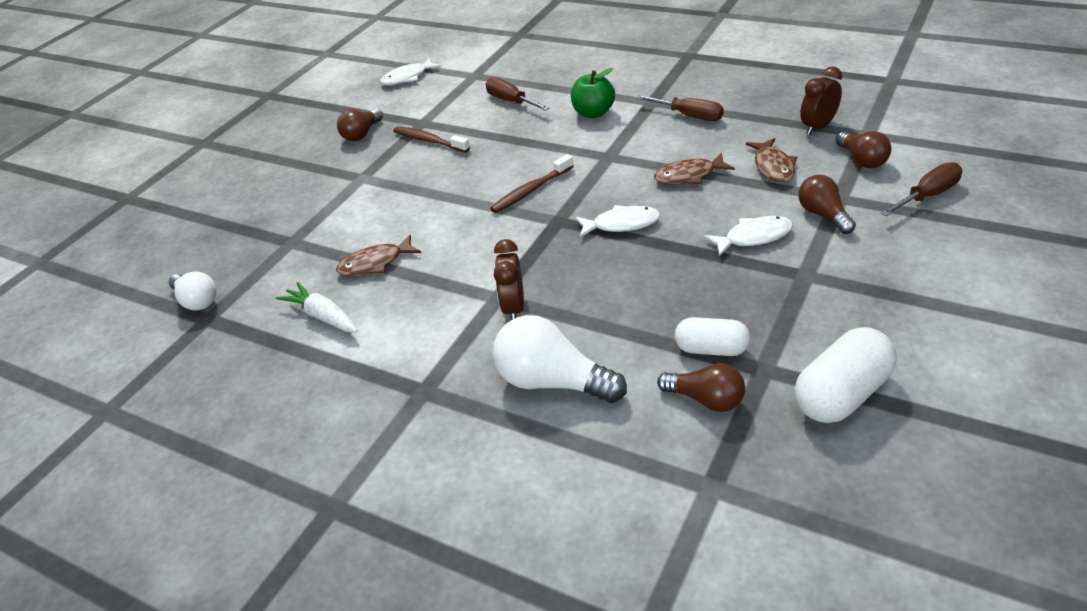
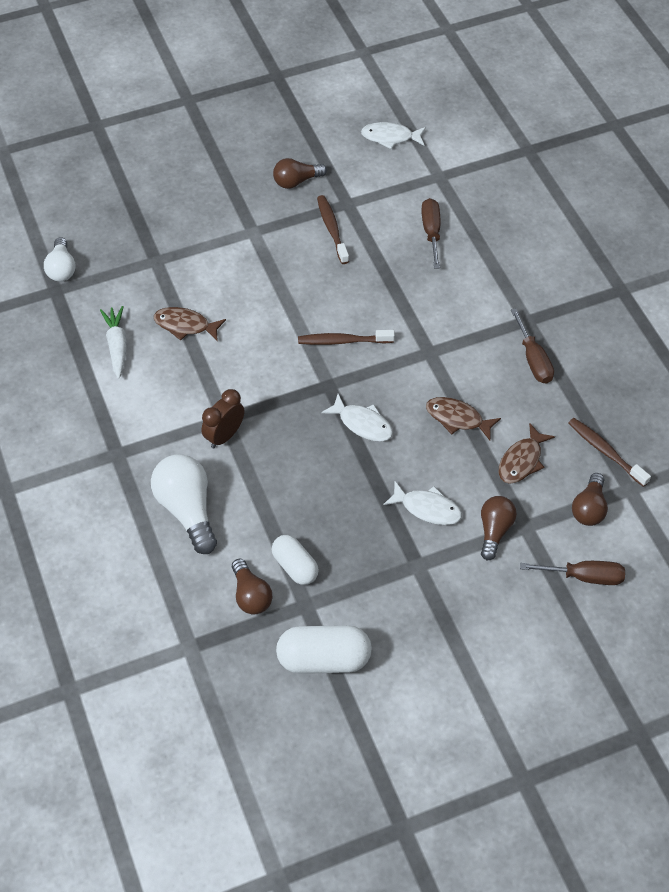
camera: 35 degrees right, 15 degrees up
green apple [571,68,615,118] -> none
brown clock [800,67,842,135] -> brown toothbrush [568,418,651,487]

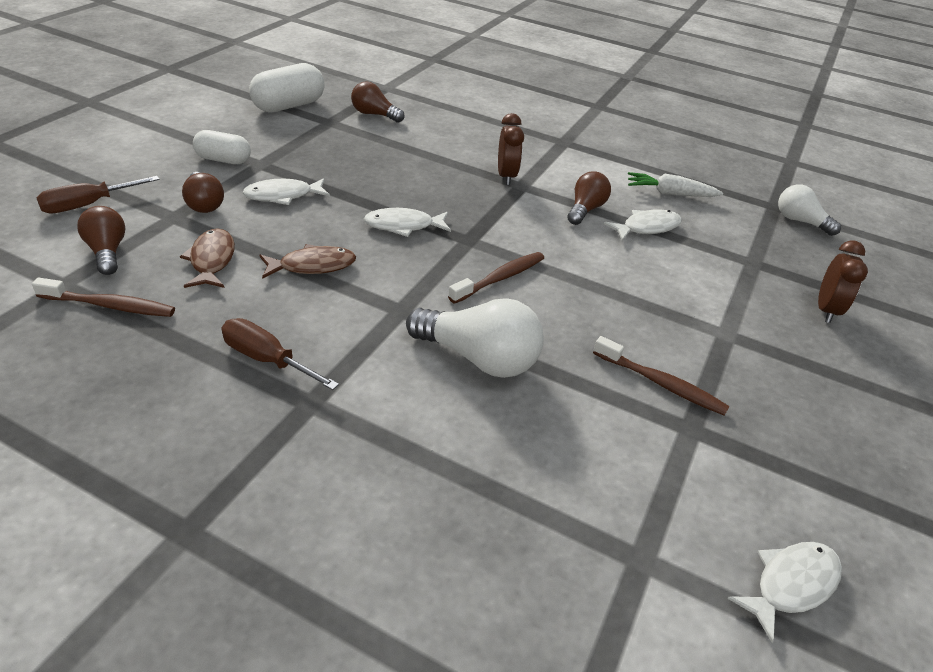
camera: 135 degrees right, 15 degrees down
white carrot [100,306,127,379] -> white carrot turned 150 degrees clockwise [628,172,723,197]
white light bulb [151,454,217,554] -> white light bulb moved to [406,298,544,378]
brown fish [154,307,226,341] -> white fish [604,209,682,241]
white capsule [272,535,319,585] -> white capsule moved to [193,130,251,164]
brown light bulb [273,158,327,189] -> brown light bulb moved to [567,172,611,225]
brown screwdriver [421,198,441,269] -> none
none -> brown clock [818,240,868,323]

